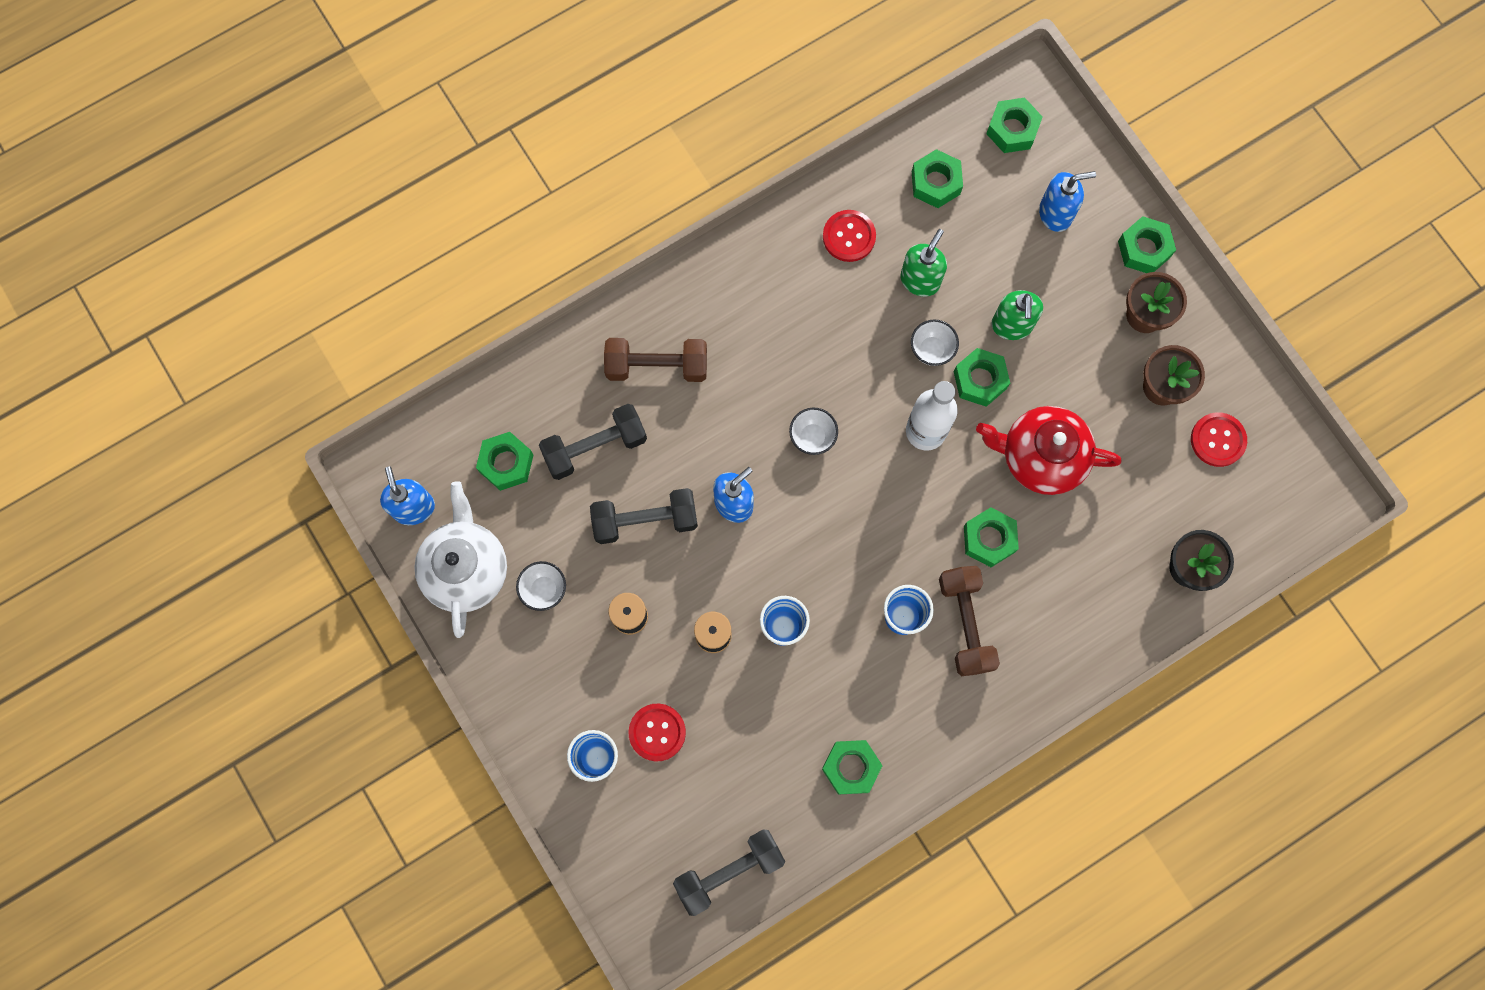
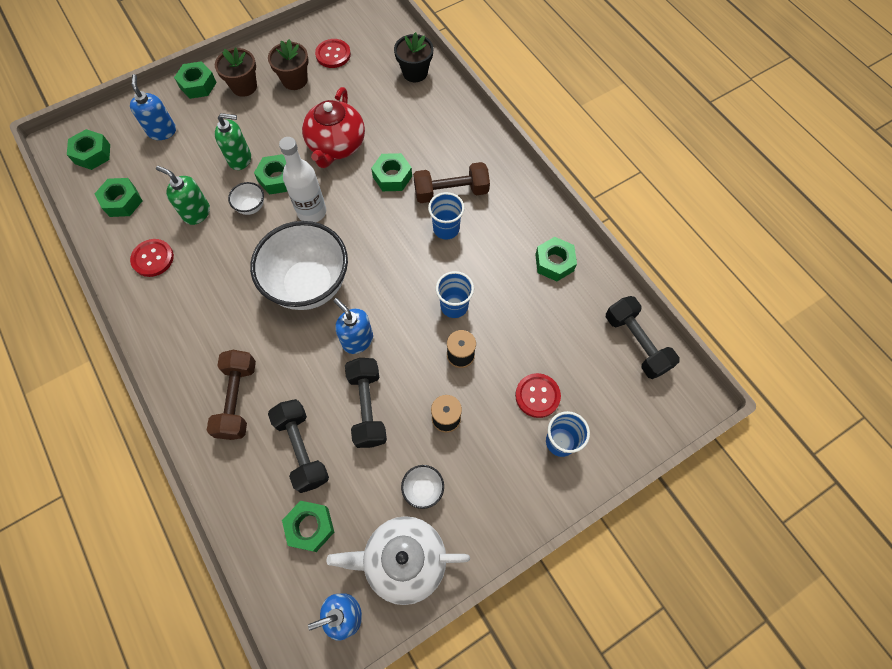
camera: 90 degrees left, 10 degrees down
white bowl [789,407,838,455] -> white bowl [250,221,348,310], size x2.47

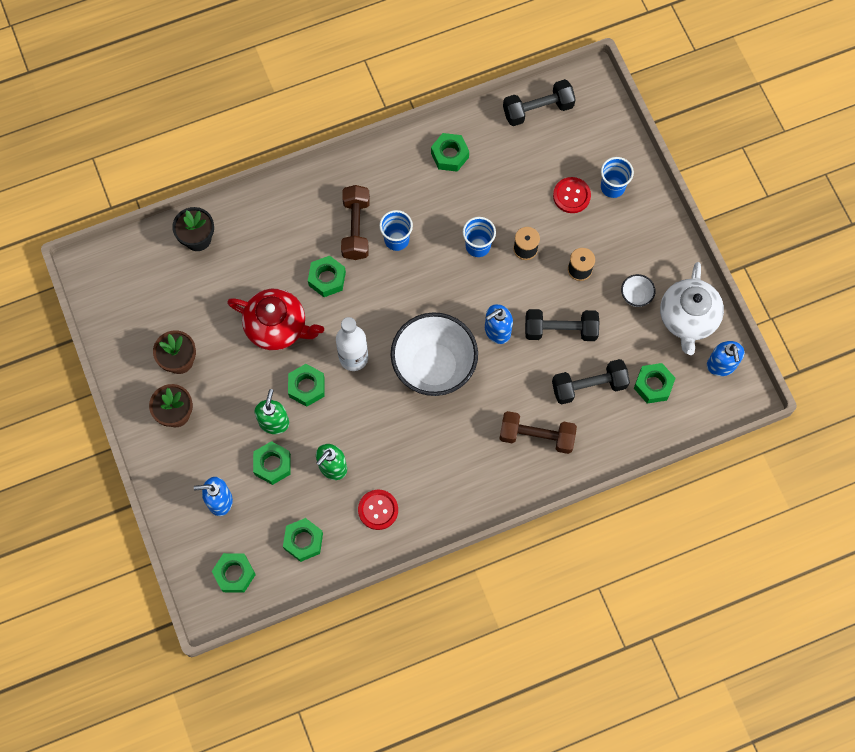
camera: 80 degrees left, 5 degrees up
green nut [174,61,217,99] -> green nut moved to [253,441,291,485]
white bowl [228,182,264,215] -> none
red button [315,39,351,68] -> none

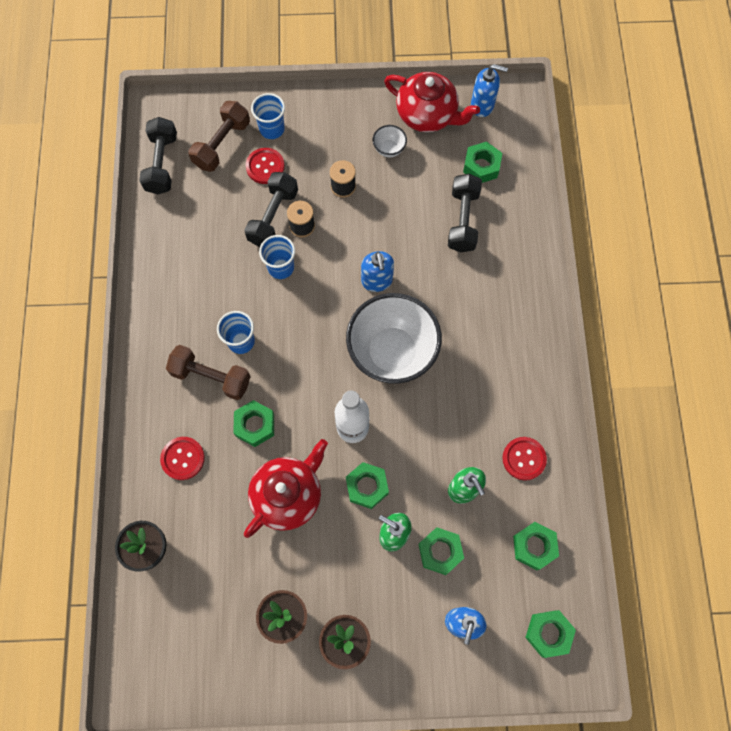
camera: 70 degrees left, 0 degrees up
green nut [431,133,469,172] -> none
brown dumbbell [499,411,577,454] -> brown dumbbell moved to [188,101,250,172]
black dumbbell [525,309,600,341] -> black dumbbell moved to [244,172,298,247]
white teapot [660,262,724,355] -> red teapot [384,72,480,132]
none -> red button [160,437,205,480]

